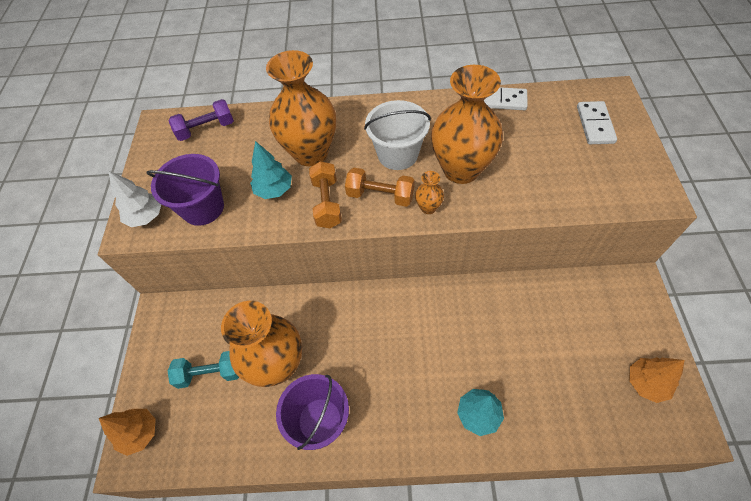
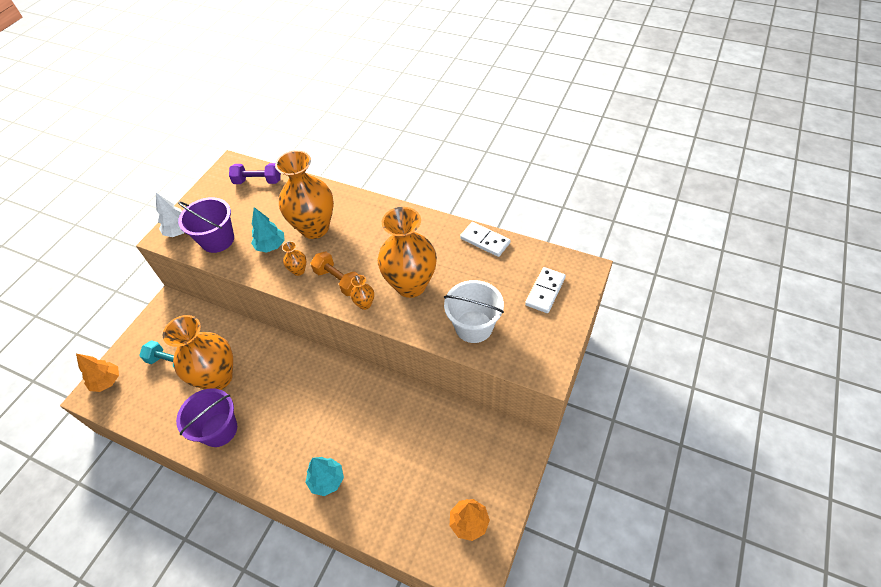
camera: 25 degrees right, 5 degrees down
orange dumbbell [309,161,342,228] -> orange vase [282,241,306,276]
white bucket [364,100,431,170] -> white bucket moved to [444,280,504,343]

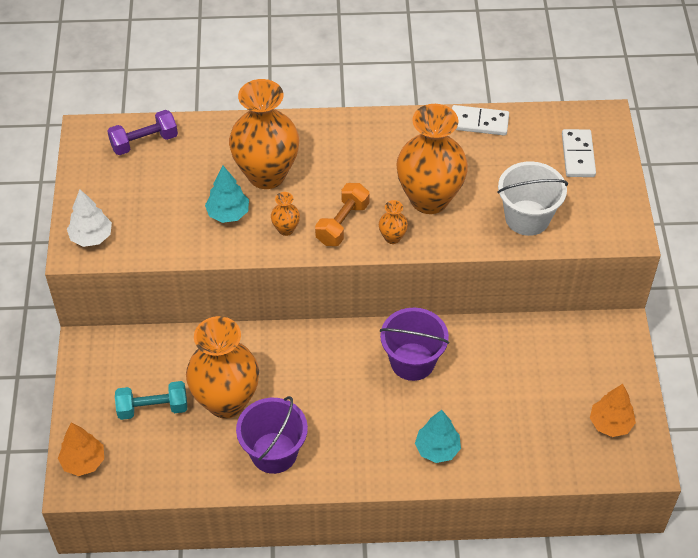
camera: 30 degrees left, 0 degrees up
purple bucket [178,197,234,253] -> purple bucket moved to [380,308,449,381]
orange dumbbell [311,252,359,296] -> orange dumbbell turned 75 degrees counterclockwise [315,183,370,246]

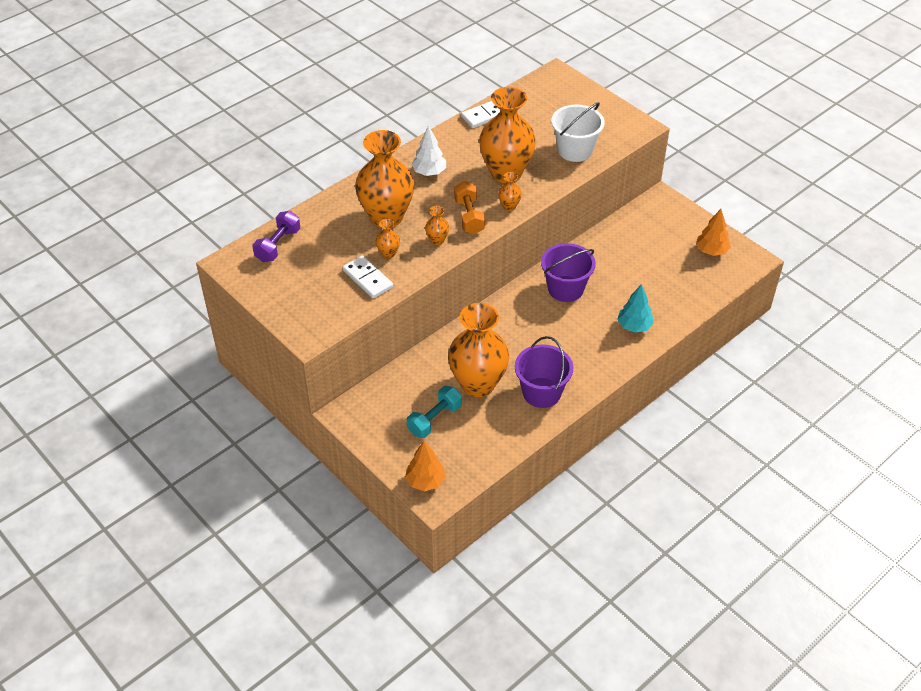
camera: 40 degrees left, 5 degrees down
white tree [67,189,112,247] -> white tree moved to [412,126,446,176]
turquoise tree [205,166,249,223] -> orange vase [376,219,400,258]
white domino [562,129,596,177] -> white domino moved to [343,256,393,299]

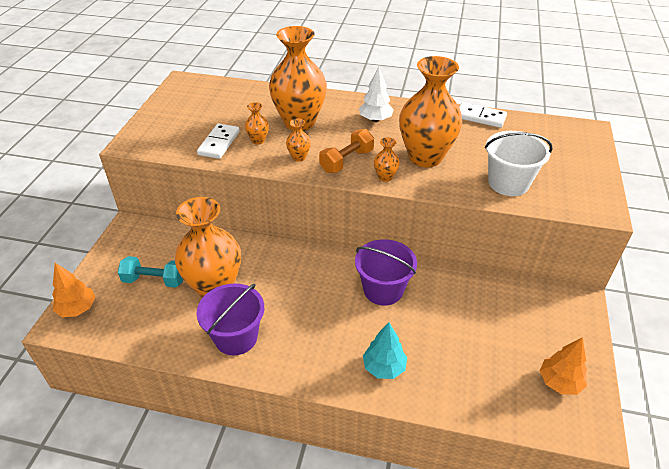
camera: 55 degrees right, 5 degrees down
purple dumbbell [252,211,300,262] -> none

